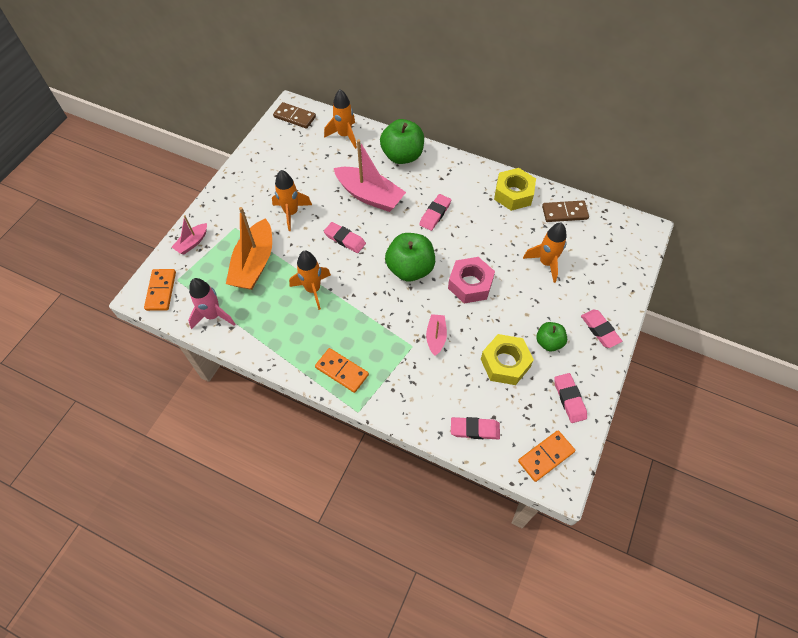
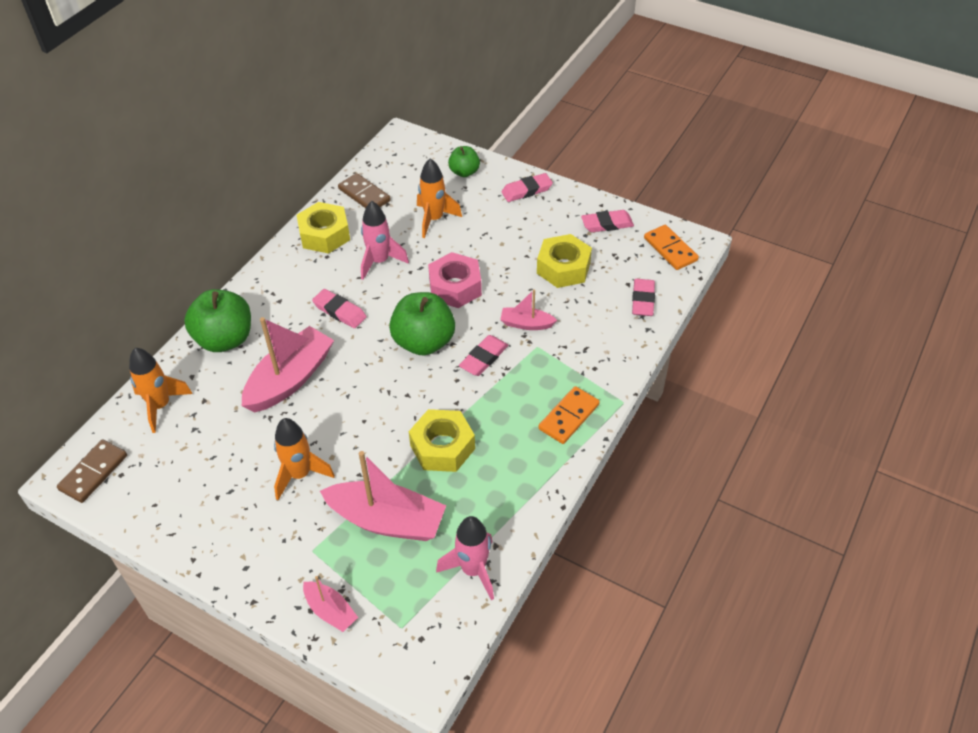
camera: 85 degrees left, 10 degrees down
orange domino [144,269,176,311] -> none
orange boat [226,207,272,290] -> pink boat [320,451,446,541]
orange rocket [289,251,331,310] -> yellow nut [409,409,475,472]
pink eraser [324,222,366,253] -> pink eraser moved to [459,335,508,376]
green apple [536,322,567,351] -> green apple moved to [448,146,480,177]
brown domino [542,200,589,222] -> brown domino turned 45 degrees counterclockwise [338,173,391,208]
none -> pink rocket [361,201,409,280]

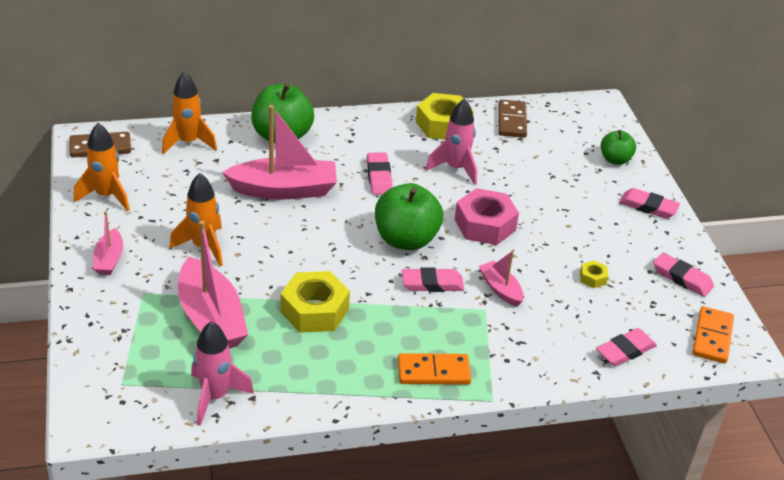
camera: 45 degrees right, 10 degrees down
pink boat [303,576,358,632] -> pink boat moved to [93,211,123,275]
orange rocket [417,158,462,238] -> orange rocket moved to [74,123,130,211]
yellow nut [537,234,592,288] -> yellow nut [580,260,608,288], size x0.46

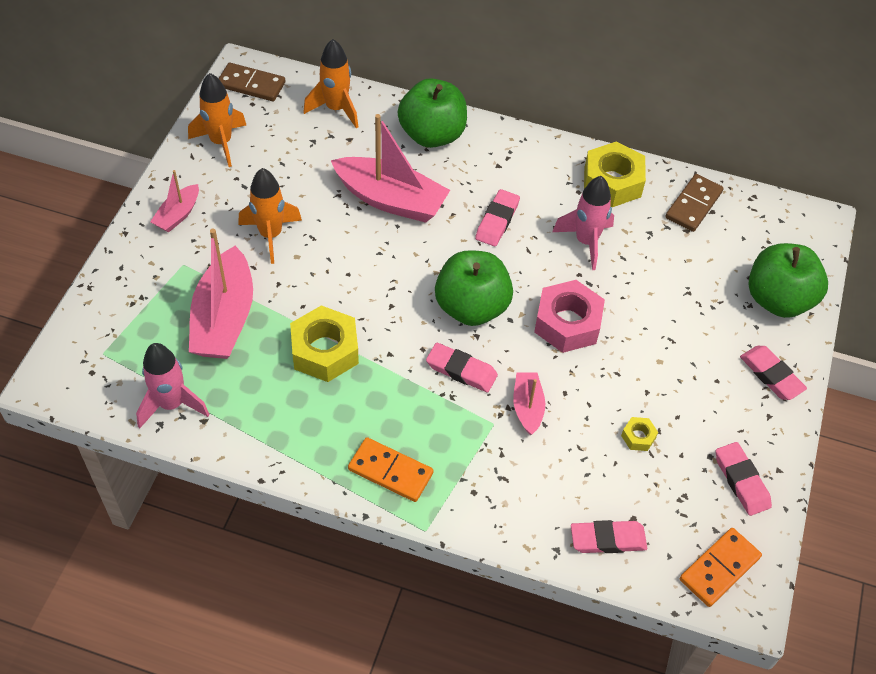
camera: 30 degrees right, 15 degrees up
green apple [601,130,636,165] -> green apple [749,243,828,318], size x1.76

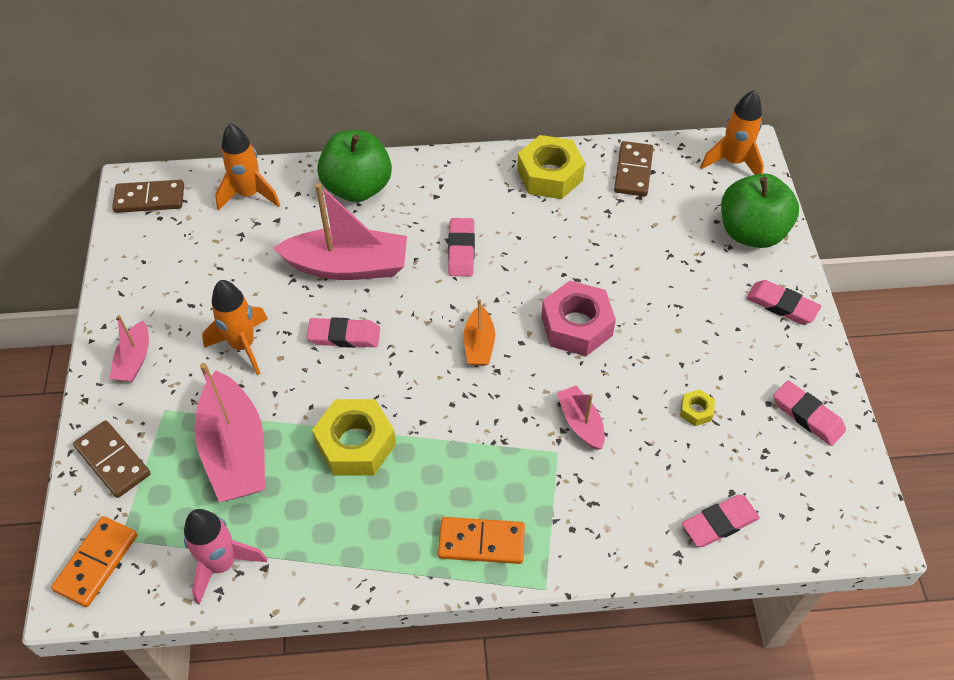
camera: 20 degrees left, 0 degrees up
orange rocket [188,73,246,167] -> orange rocket moved to [700,90,764,175]
pink eraser [426,343,498,392] -> pink eraser moved to [307,317,380,348]
green apple [435,250,513,326] -> orange boat [464,299,495,366]
pink rocket [552,176,614,270] -> none
orange domino [680,528,762,607] -> orange domino moved to [51,516,138,607]
none -> brown domino [73,420,151,498]

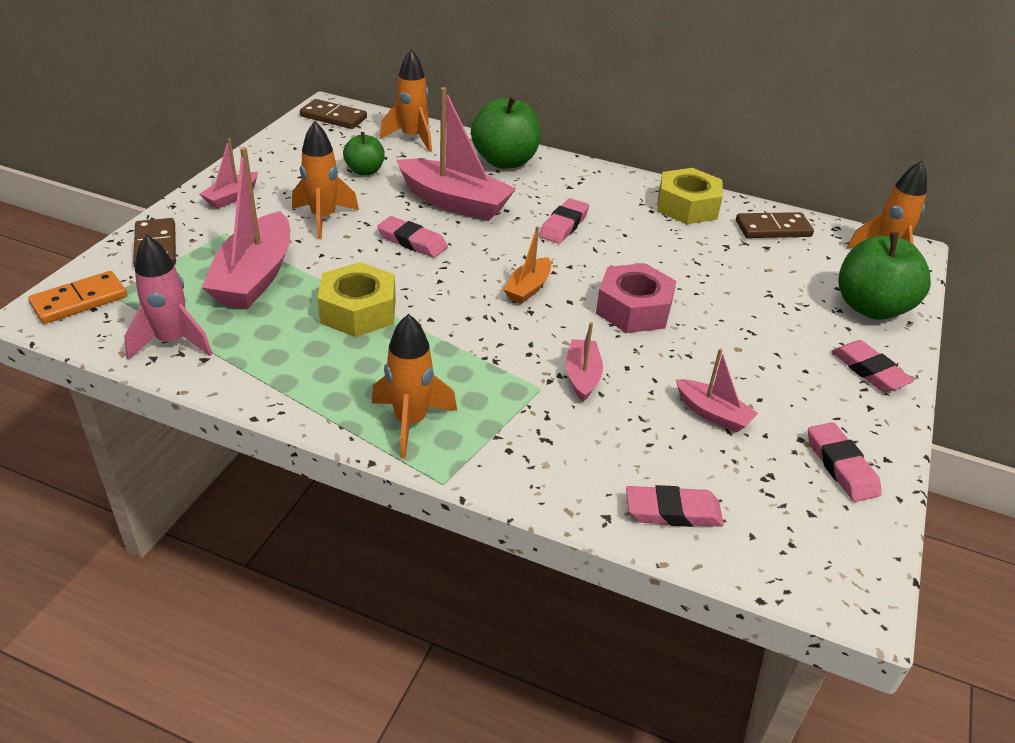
camera: 25 degrees right, 15 degrees down
orange domino [438,517,525,564] -> orange rocket [372,314,457,458]
brown domino [614,141,653,197] -> brown domino turned 45 degrees clockwise [736,212,814,238]
yellow nut [680,389,715,426] -> pink boat [676,348,758,433]
none -> green apple [343,132,385,175]

